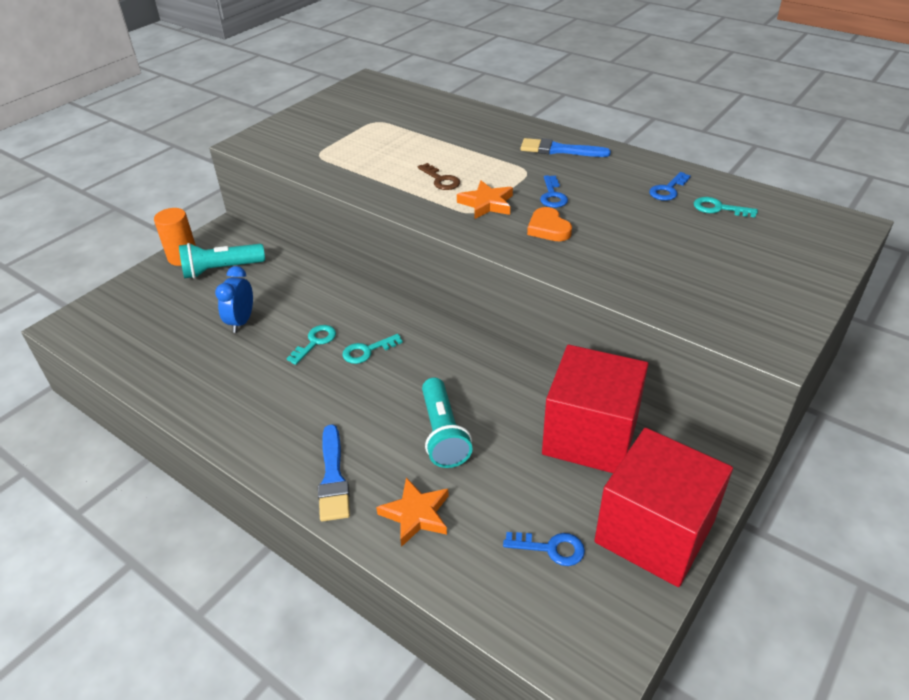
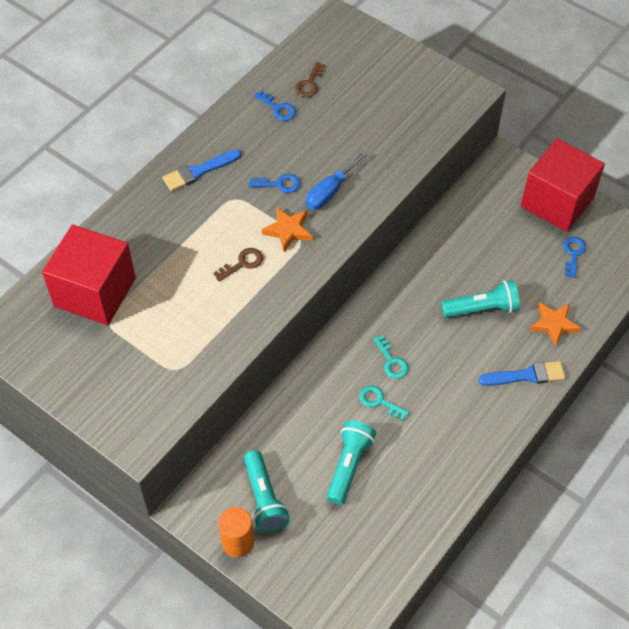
camera: 90 degrees left, 15 degrees up
blue clock [215,266,253,333] -> turquoise flashlight [327,420,376,505]
blue brush [520,138,611,157] -> blue brush turned 45 degrees clockwise [162,149,241,191]
orange heart [527,207,572,241] -> blue screwdriver [306,151,368,210]
red cube [542,345,649,473] -> red cube moved to [42,224,136,325]
turquoise key [694,197,758,218] -> brown key [295,62,325,97]

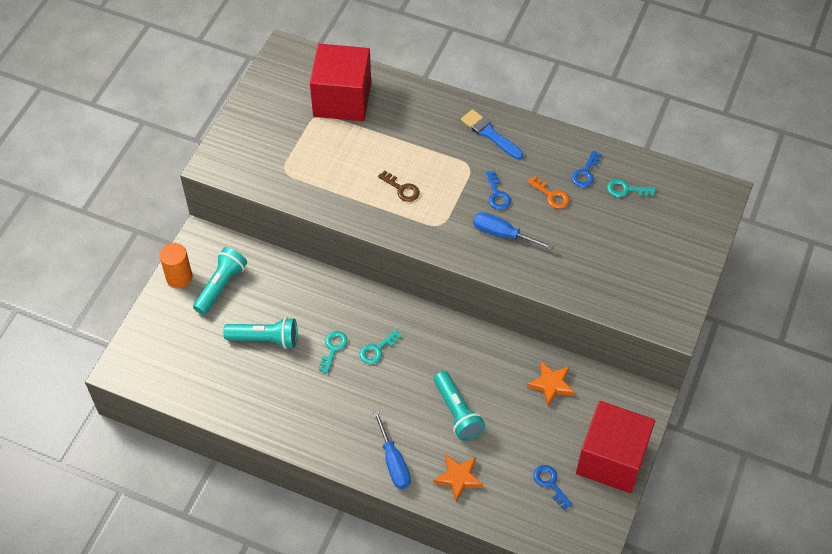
camera: 75 degrees right, 0 degrees up
turquoise flashlight [244,450,290,533] -> turquoise flashlight turned 150 degrees clockwise [193,247,247,315]
orange star [262,207,312,252] -> orange star moved to [527,362,575,406]
brown key [295,62,325,97] -> turquoise key [607,179,655,197]
blue brush [478,361,566,386] -> blue screwdriver [373,411,411,489]
blue key [563,237,586,278] -> blue key turned 120 degrees counterclockwise [533,465,573,510]
none -> orange key [528,176,570,209]

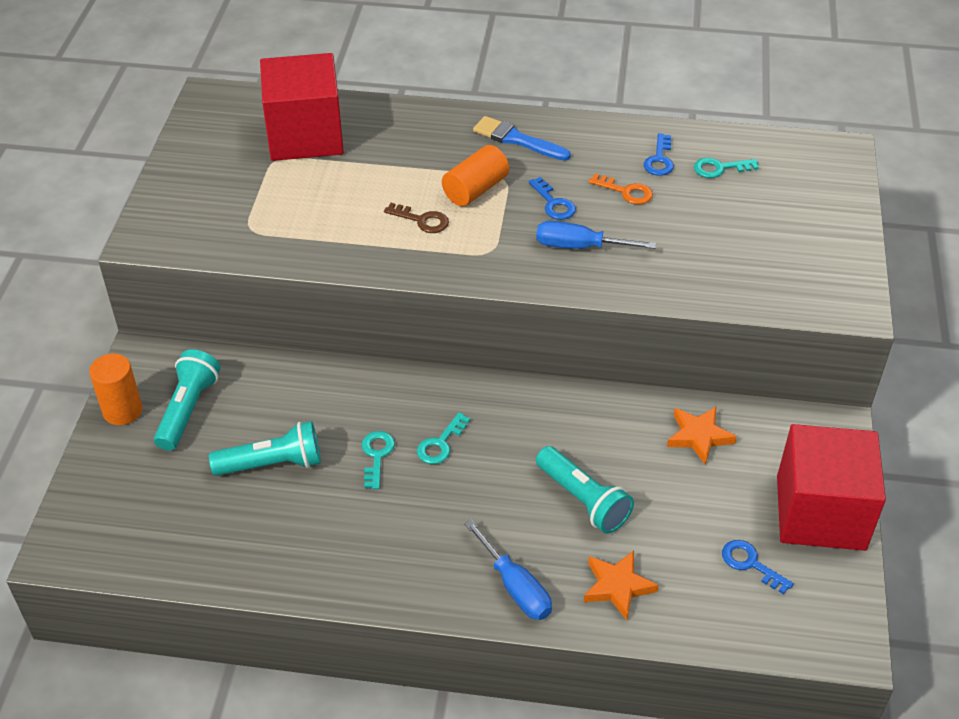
camera: 15 degrees left, 10 degrees down
none -> orange cylinder [442,145,509,206]

